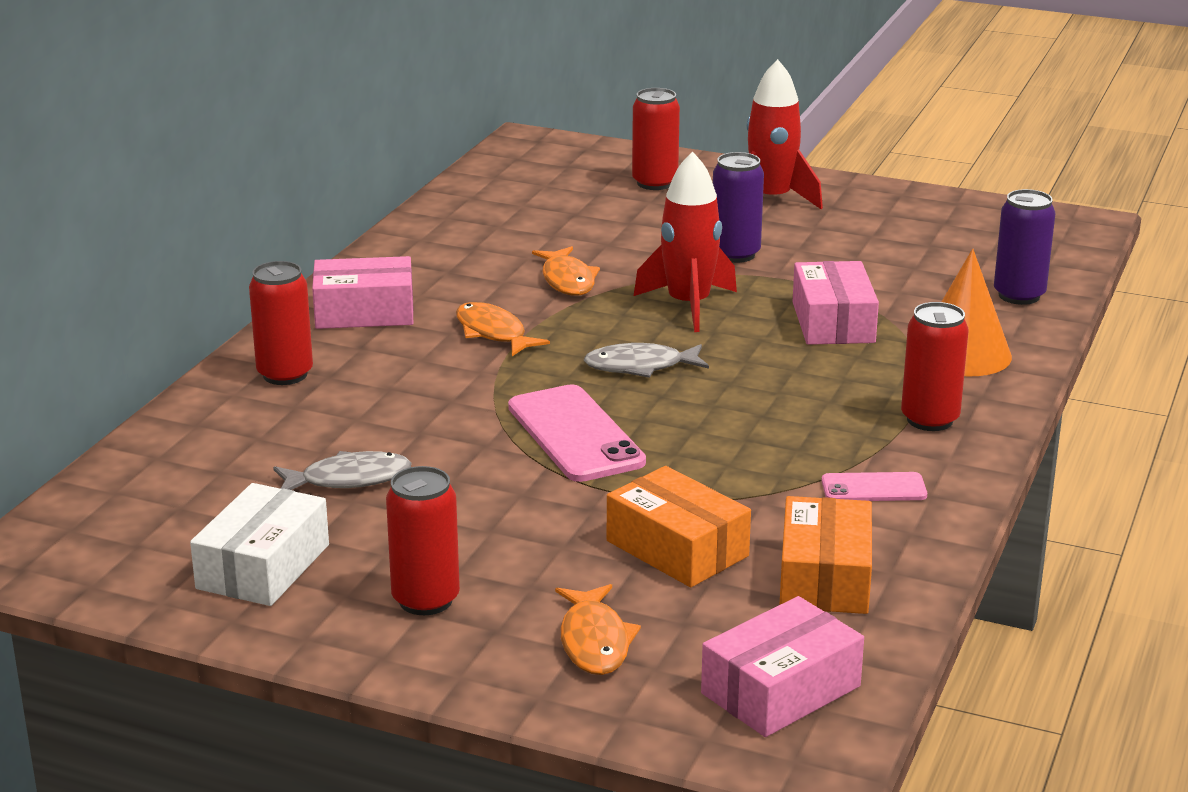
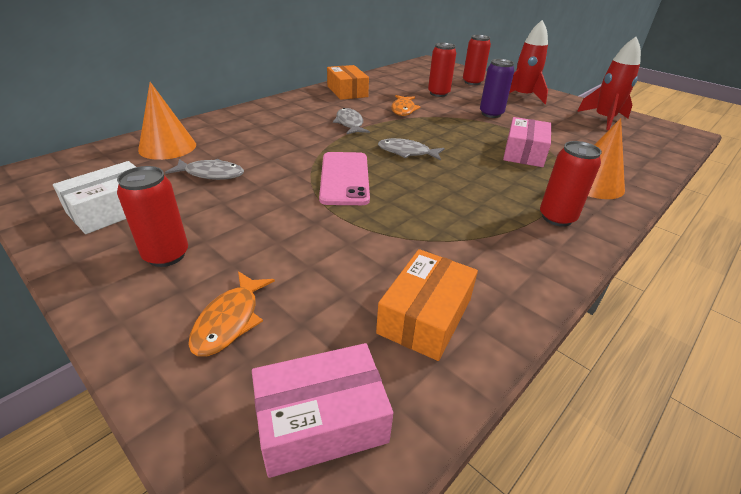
camera: 20 degrees right, 10 degrees up
red can [249,261,313,385] -> red can moved to [428,43,456,97]
pink box [312,256,414,329] -> none
orange fish [456,302,550,356] -> grey fish [333,108,370,135]
orange box [607,466,751,587] -> orange box moved to [327,65,369,100]
red rocket [634,151,737,332] -> red rocket moved to [577,37,641,130]
pink phone [822,472,927,501] -> none
purple can [994,189,1055,305] -> none
none -> orange cone [138,82,196,160]

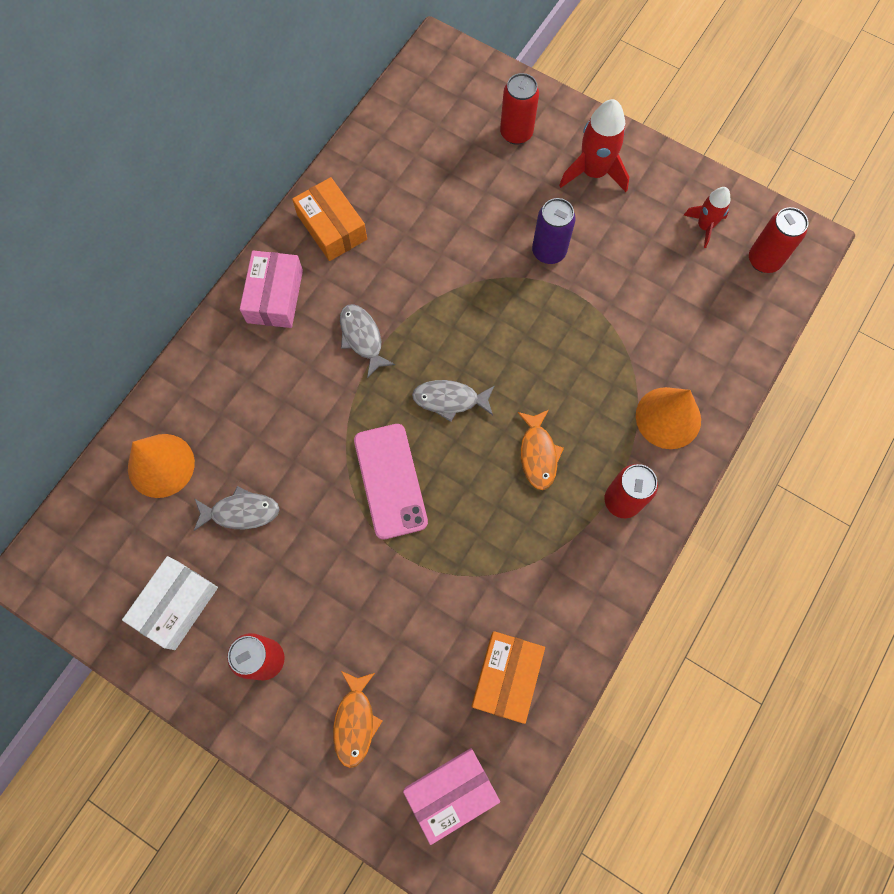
camera: 10 degrees left, 35 degrees up
orange fish [391,95,420,116] -> orange fish moved to [517,410,564,490]
red can [428,43,456,97] -> red can moved to [749,207,808,273]
pink box [503,117,551,167] -> pink box moved to [240,250,303,328]
red rocket [577,37,641,130] -> red rocket [684,187,730,248], size x0.62

